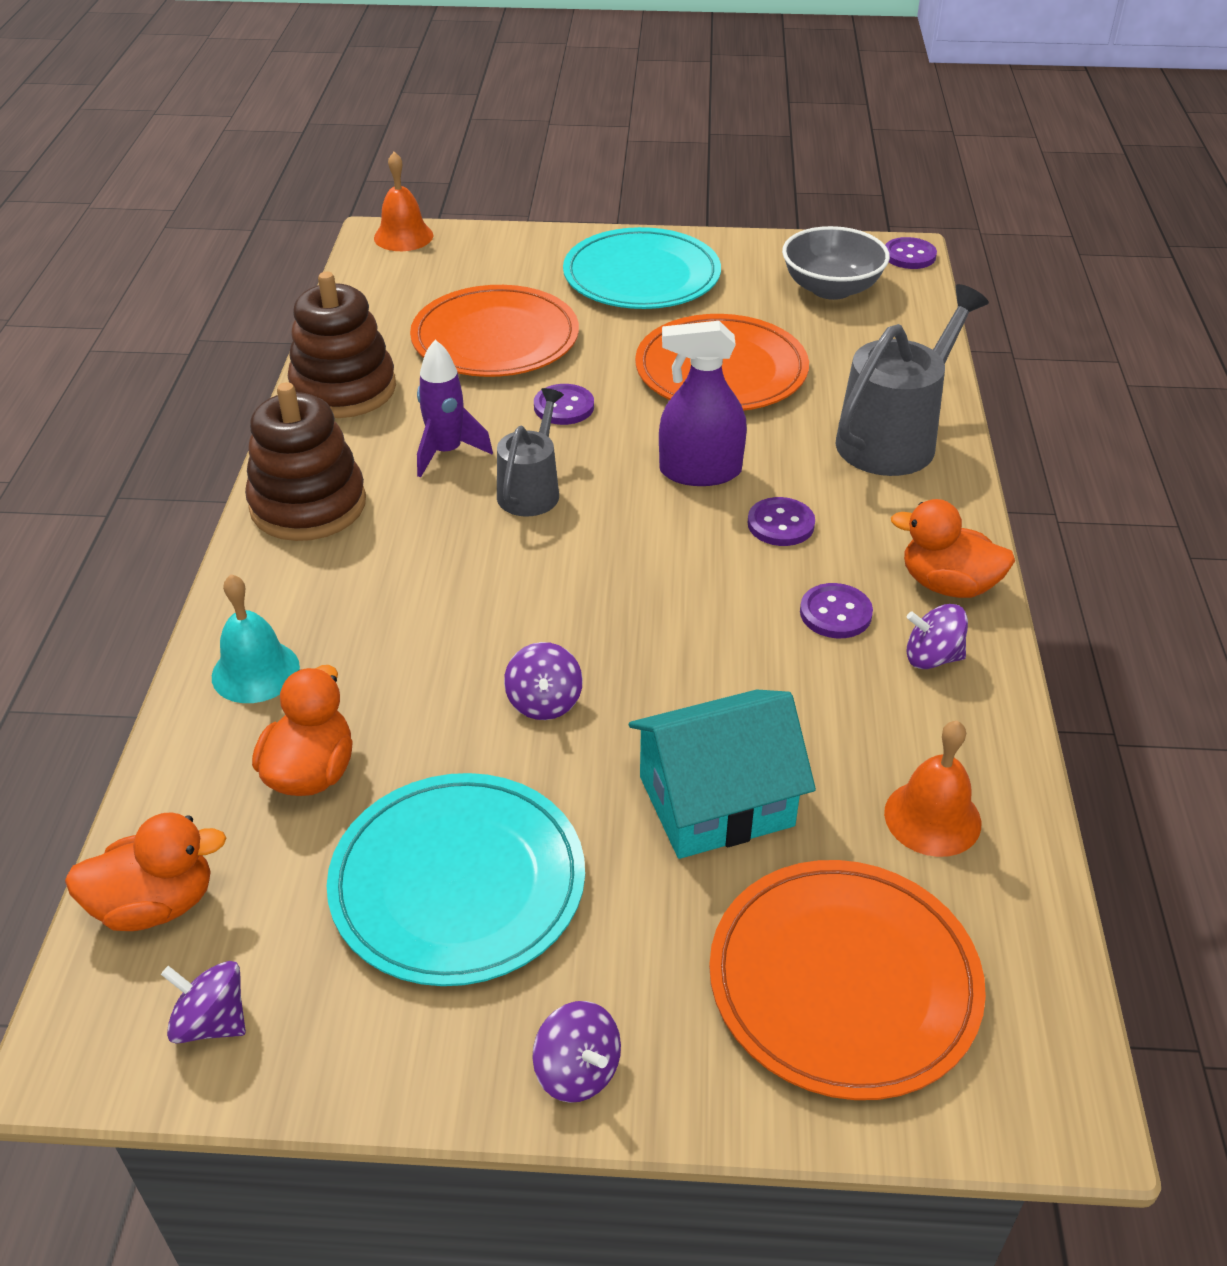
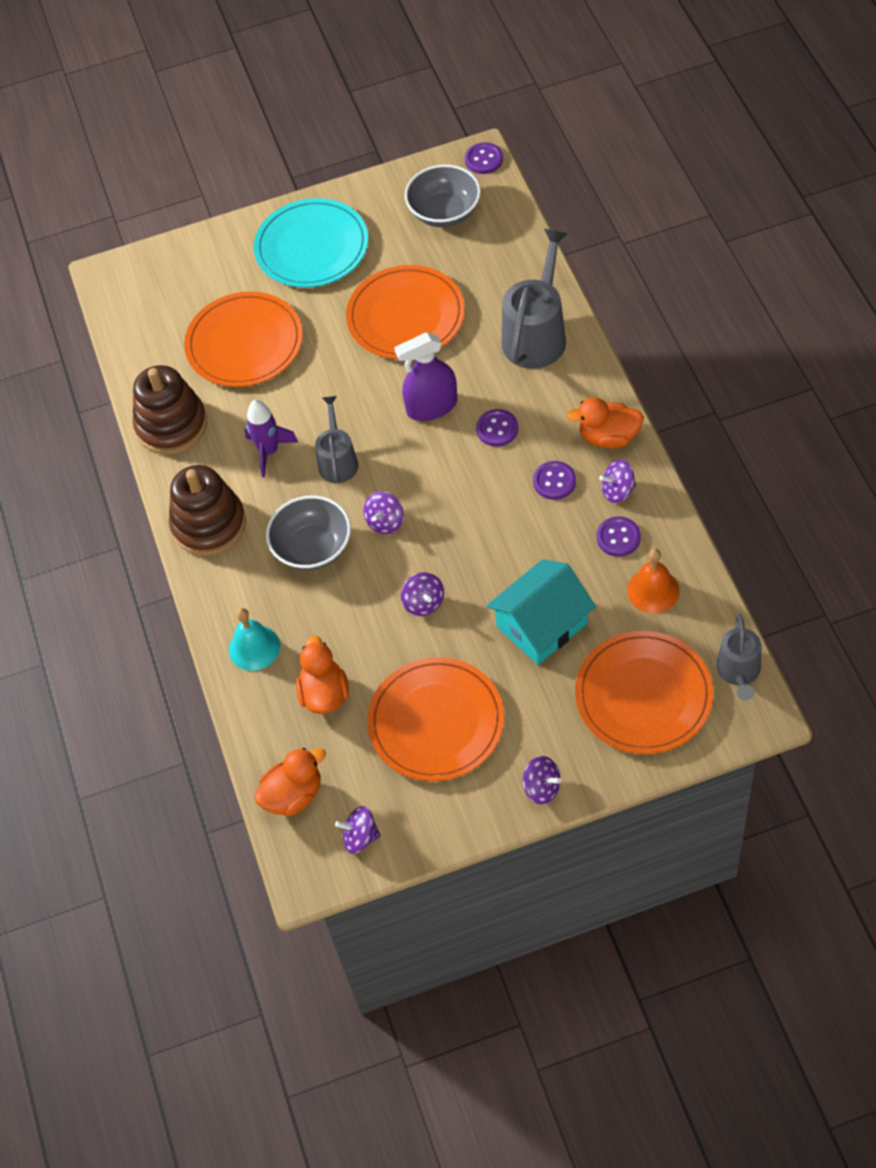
camera: 15 degrees left, 15 degrees up
turquoise plate [327,773,585,986] -> orange plate [367,657,504,781]
orange bell [374,152,433,251] -> none
purple button [534,384,594,425] -> purple button moved to [597,517,641,557]
none -> grey bowl [266,495,351,571]
none -> purple spinning top [363,492,404,534]
none -> grey watering can [716,614,761,700]

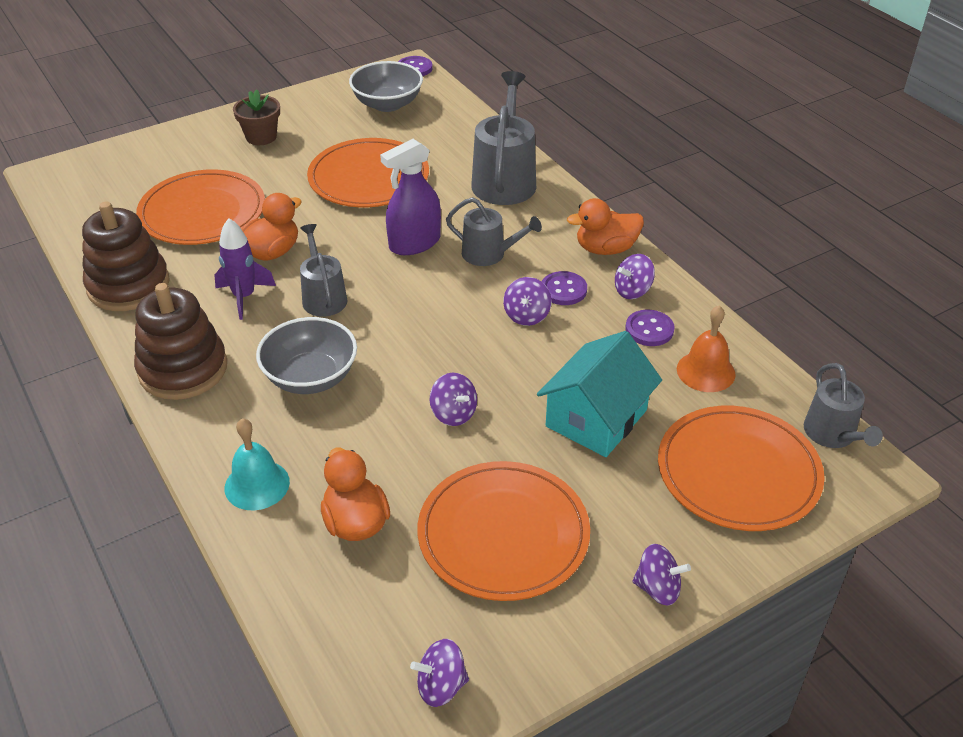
camera: 20 degrees left, 15 degrees down
turquoise plate [254,198,368,288] -> brown flower pot [233,89,280,145]
orange duck [254,748,326,816] -> orange duck moved to [242,193,302,261]
purple spinning top [363,492,404,534] -> purple spinning top moved to [503,277,552,326]
purple button [476,409,518,447] -> grey watering can [446,197,542,266]

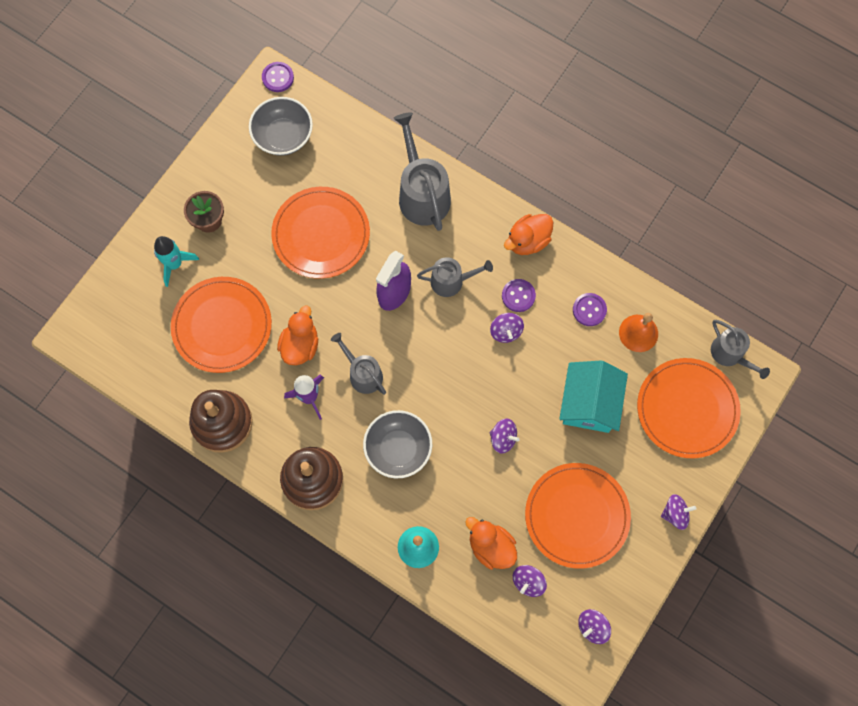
camera: 25 degrees left, 30 degrees up
purple spinning top [615,254,655,299] -> purple spinning top moved to [513,565,547,597]
none -> turquoise rocket [154,236,199,287]

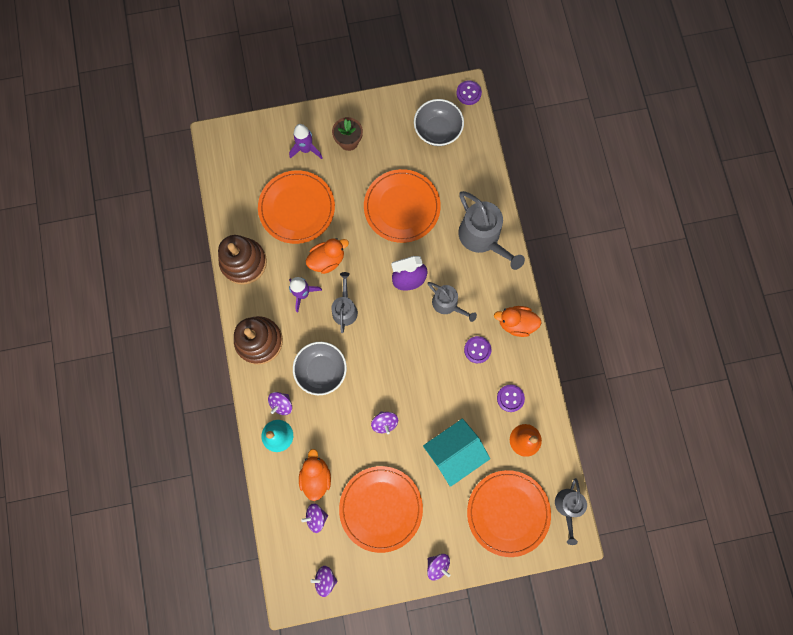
camera: 45 degrees right, 5 degrees up
turquoise rocket [154,236,199,287] -> purple rocket [289,124,322,159]
grey watering can [394,112,451,231] -> grey watering can turned 120 degrees clockwise [458,191,525,270]
purple spinning top [490,313,524,343] -> purple spinning top moved to [268,392,292,415]

